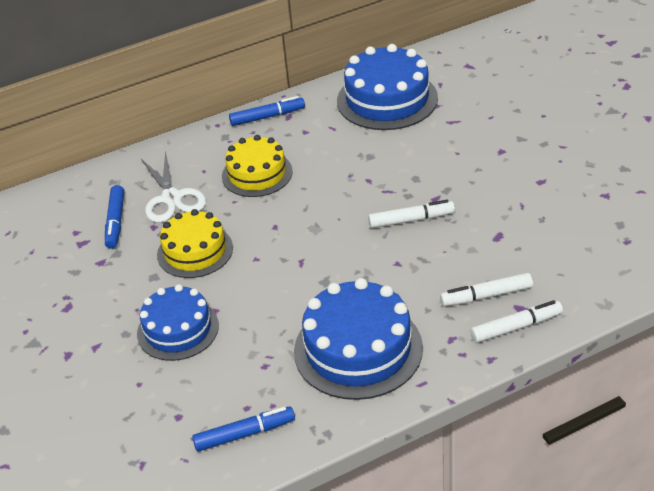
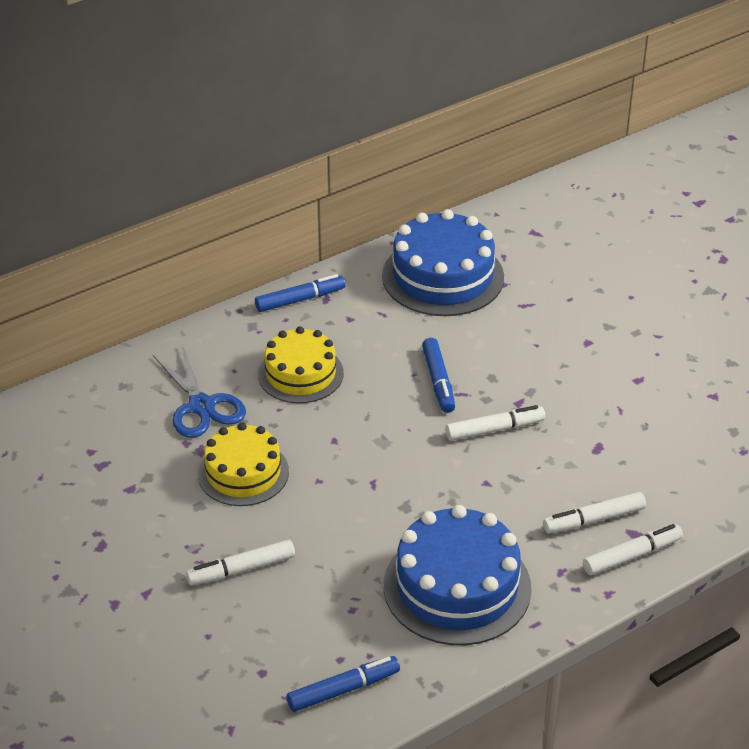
camera: 10 degrees left, 0 degrees up
blue marker [105,185,124,249] -> blue marker moved to [422,338,455,413]
blue cake [137,284,219,361] -> white marker [186,539,295,586]
white scissors [141,150,206,223] -> blue scissors [153,344,246,438]

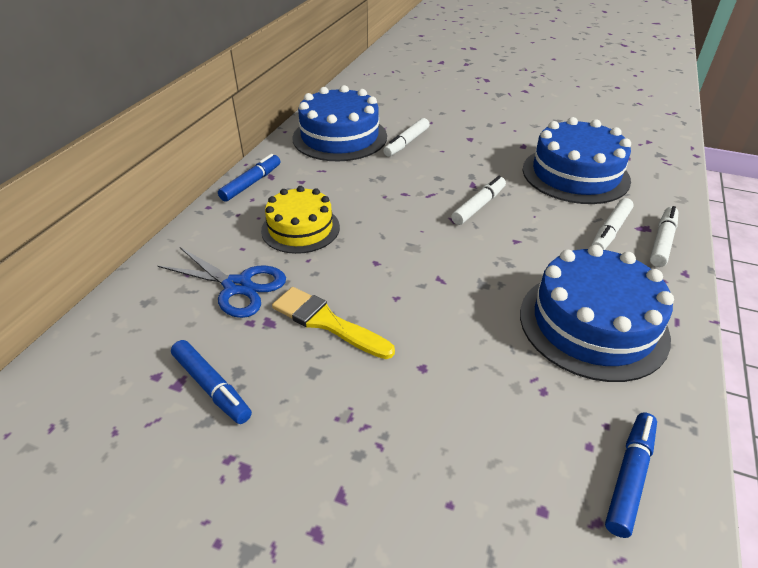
camera: 35 degrees left, 0 degrees up
white marker [186,539,295,586] -> white marker moved to [383,118,429,157]
yellow cake [198,422,289,506] -> yellow brush [272,287,395,359]
blue marker [422,338,455,413] -> blue marker moved to [171,340,252,424]
none -> blue cake [523,117,631,204]

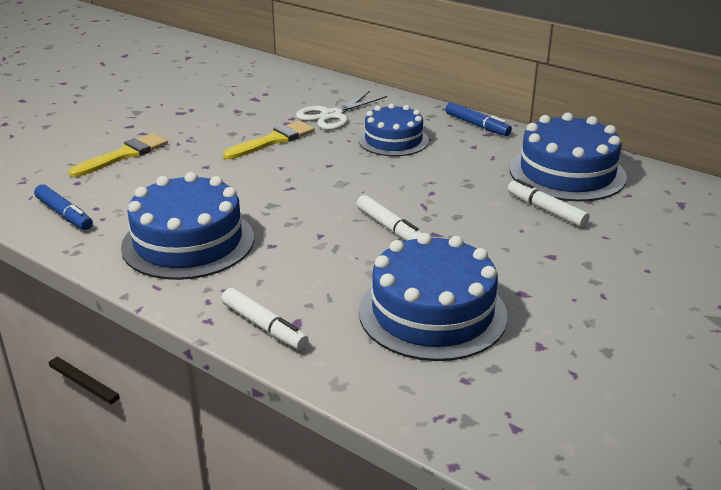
camera: 105 degrees right, 10 degrees down
blue scissors [158,247,286,318] -> white scissors [296,91,387,130]
blue marker [171,340,252,424] -> none
yellow cake [261,186,340,254] -> blue cake [359,103,429,156]
white marker [591,198,634,250] -> none
none -> yellow brush [68,133,168,177]

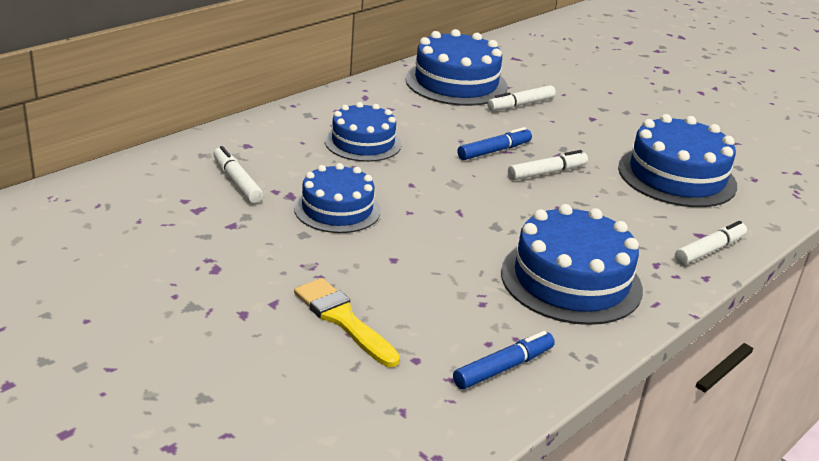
camera: 85 degrees left, 0 degrees up
yellow brush [223,121,314,159] -> blue cake [294,163,381,233]
white scissors [296,91,387,130] -> none
blue marker [445,102,512,136] -> blue marker moved to [457,127,532,160]
none -> white marker [213,146,264,203]

